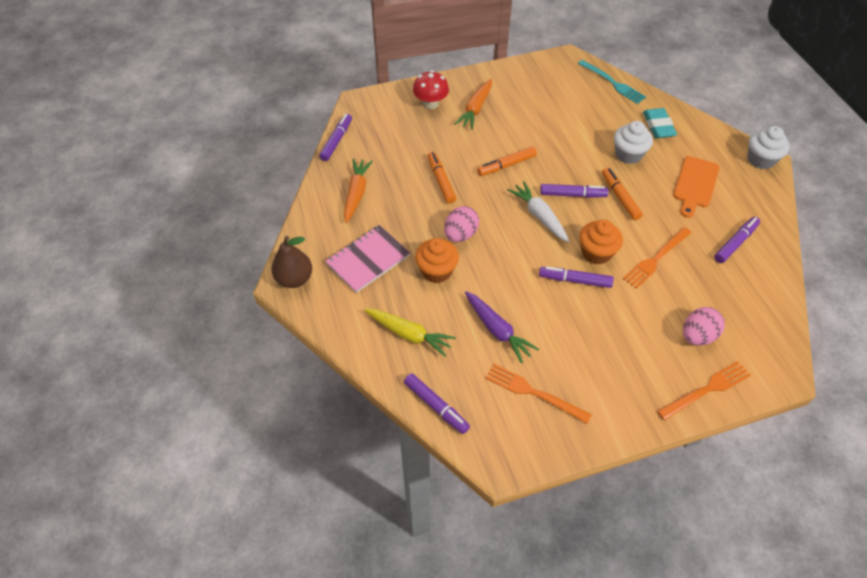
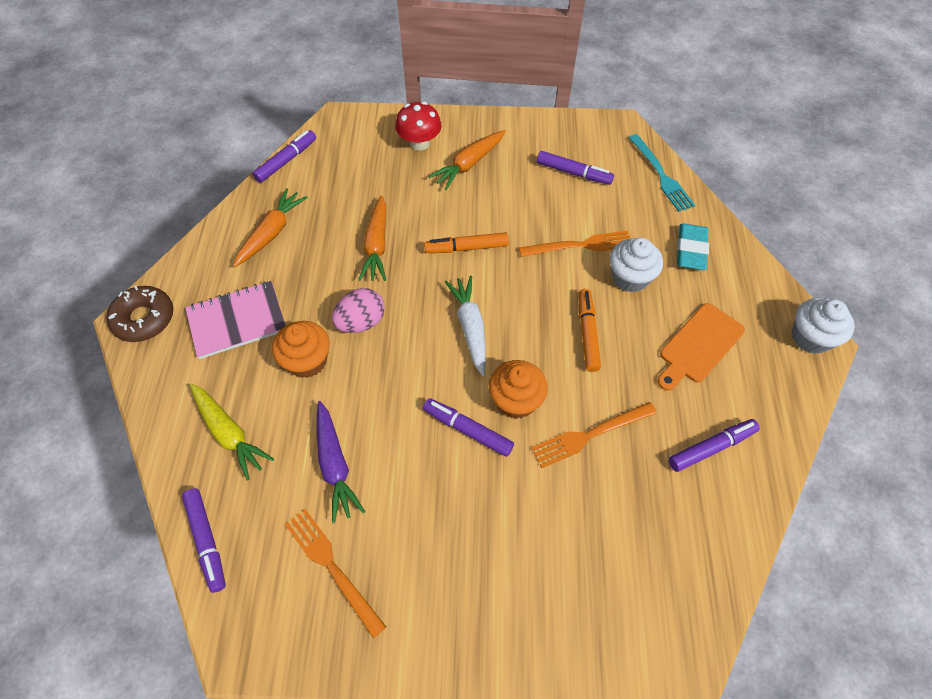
camera: 20 degrees right, 5 degrees up
brown pear [272,236,312,288] -> brown donut [106,286,173,342]
orange marker [428,152,456,204] -> orange carrot [358,195,386,281]
purple marker [540,184,609,198] -> purple marker moved to [537,151,614,185]
orange fork [657,361,751,421] -> orange fork moved to [519,231,630,257]
pink egg [683,307,725,346] -> none

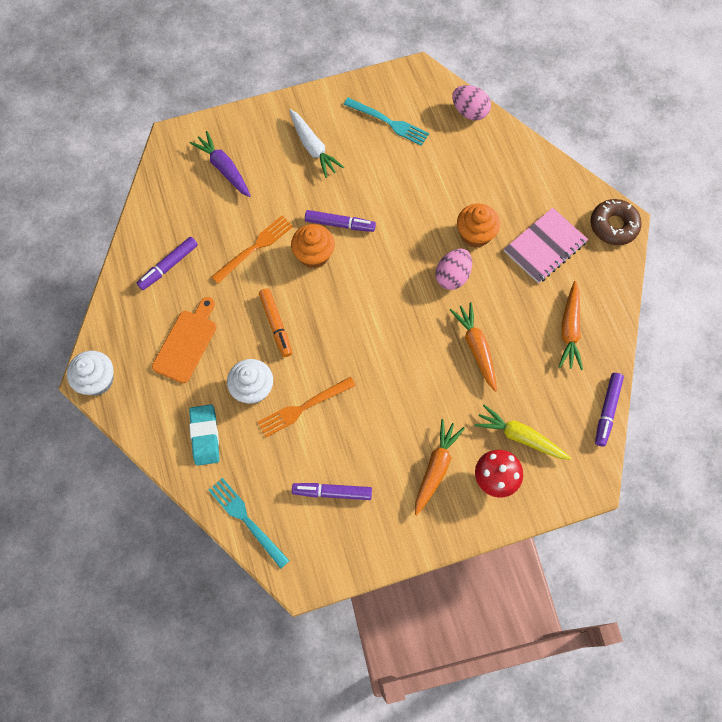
camera: 160 degrees right, 10 degrees up
purple marker [182,489,226,593] -> pink egg [452,85,491,121]
yellow carrot [190,383,274,481] -> yellow carrot moved to [474,405,571,460]
orange fork [285,509,386,638] -> turquoise fork [344,98,429,146]
purple carrot [317,401,365,523] -> purple carrot moved to [190,131,251,197]
orange marker [424,232,509,253] -> none
white carrot [445,276,486,376] -> white carrot moved to [289,109,344,178]

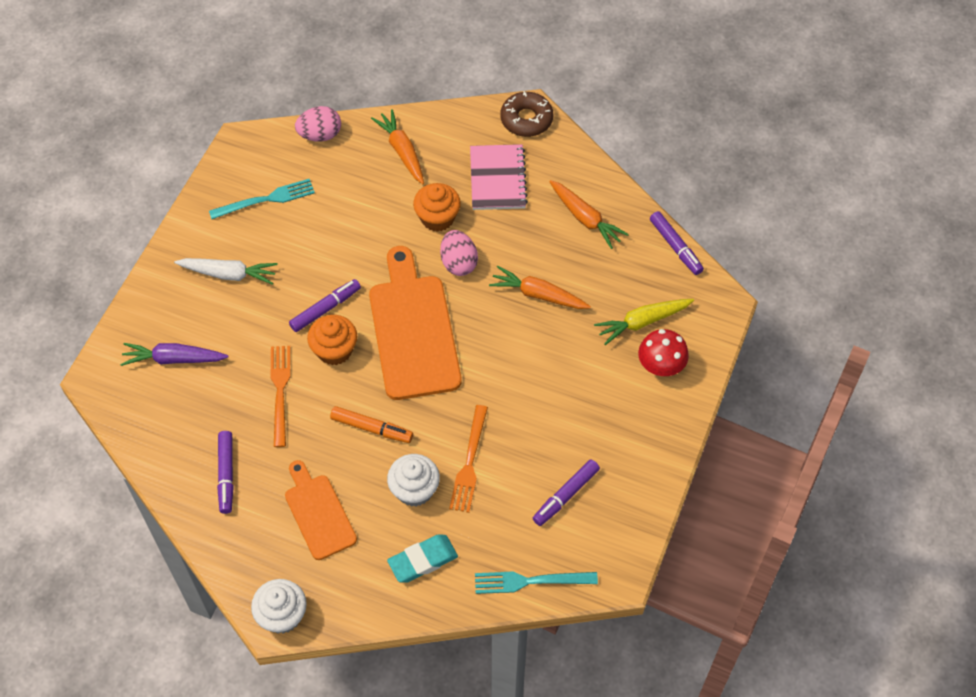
camera: 50 degrees left, 10 degrees down
turquoise eraser [189,405,220,466] -> turquoise eraser turned 60 degrees counterclockwise [387,534,458,583]
orange carrot [415,419,465,515] -> orange carrot moved to [371,109,424,184]
none -> orange cutting board [369,246,462,400]

